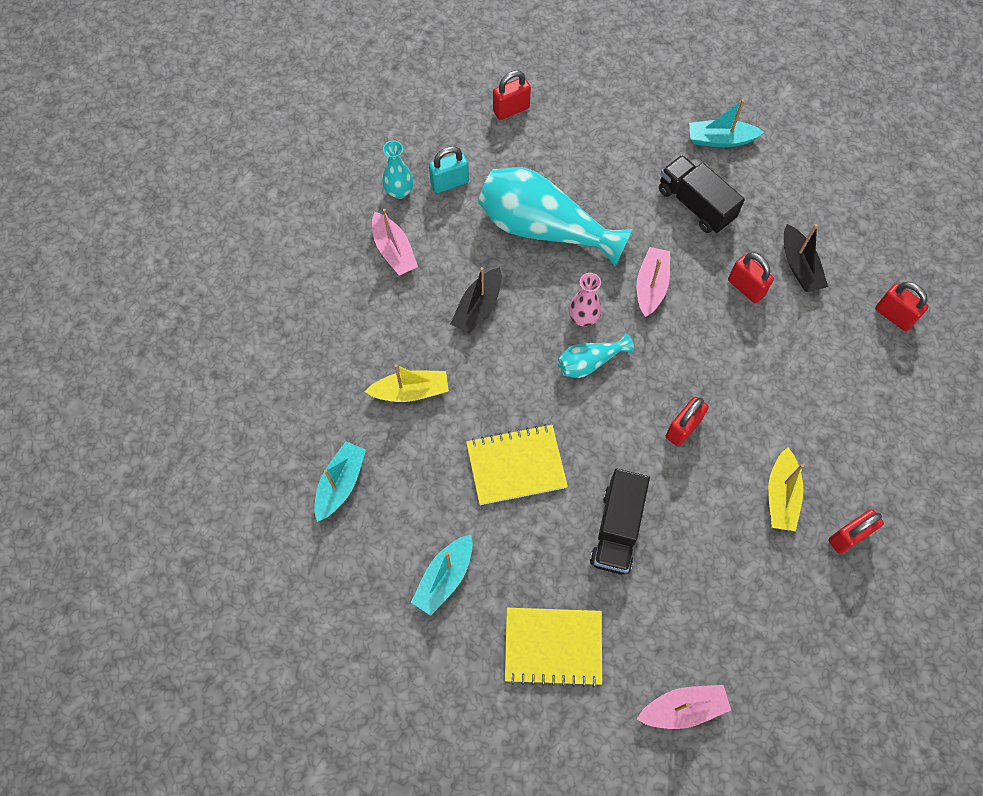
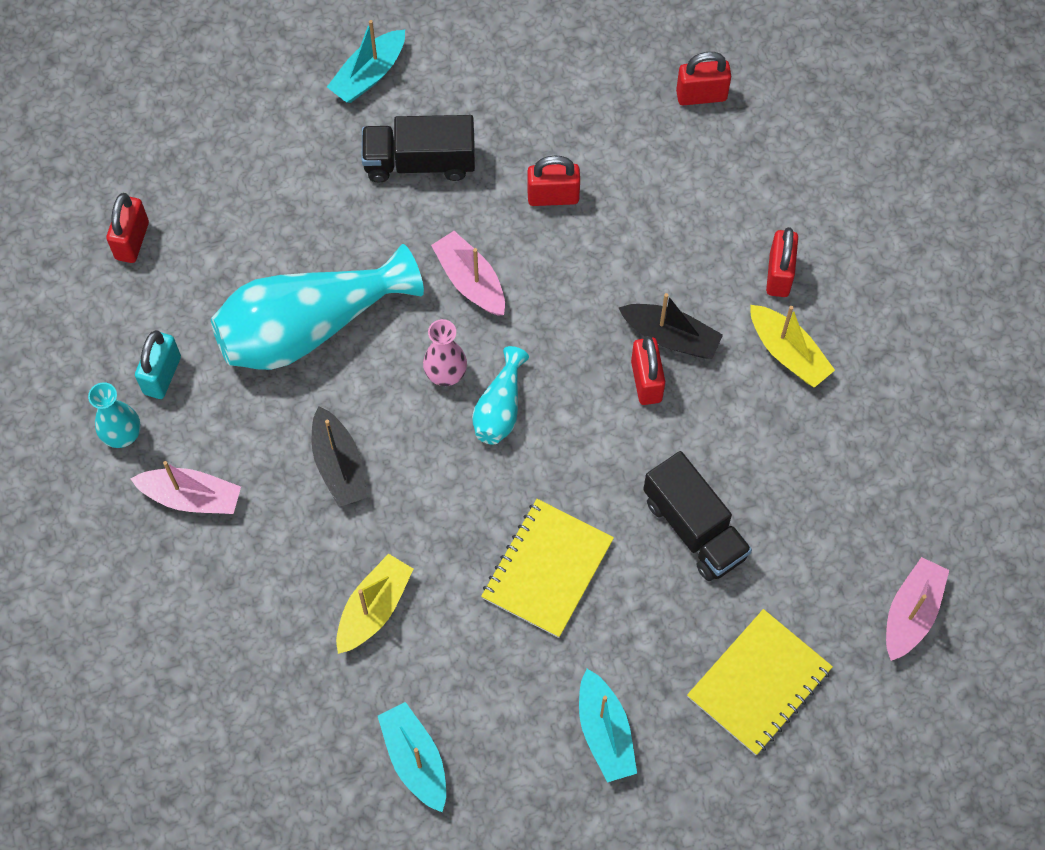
camera: 50 degrees left, 0 degrees up
black boat [784,224,828,292] -> black boat moved to [619,293,723,359]
red padlock [828,509,884,554] -> red padlock moved to [766,227,798,297]

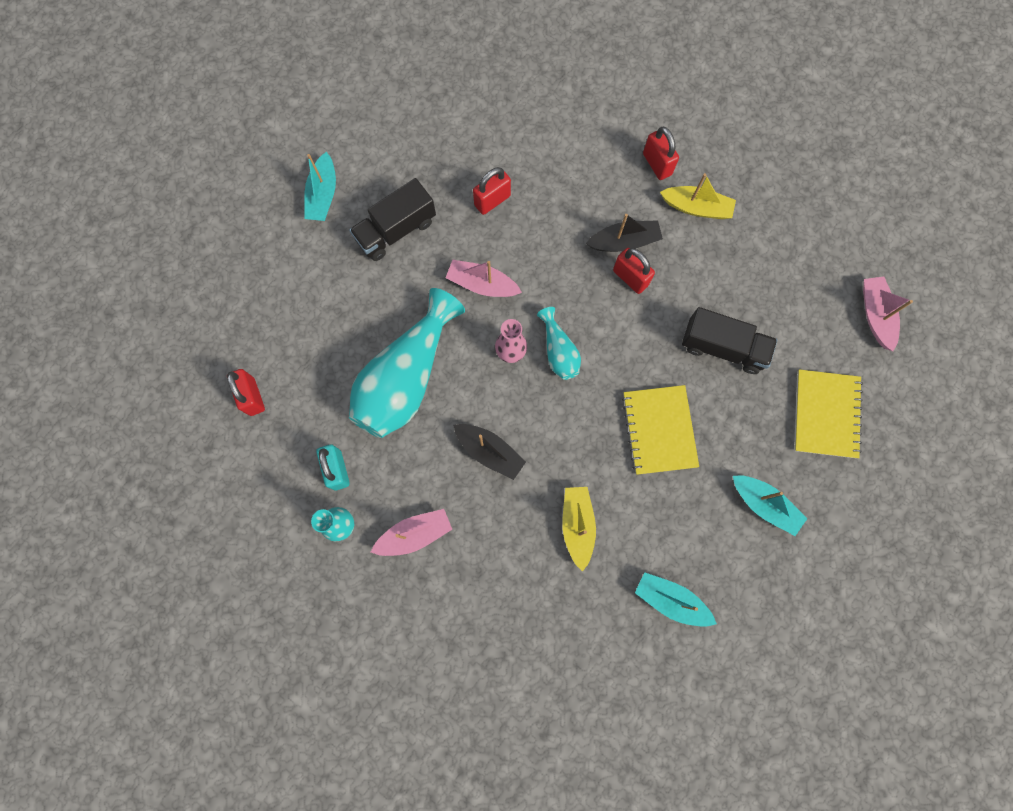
camera: 35 degrees left, 10 degrees up
red padlock [676,52,731,106] -> none

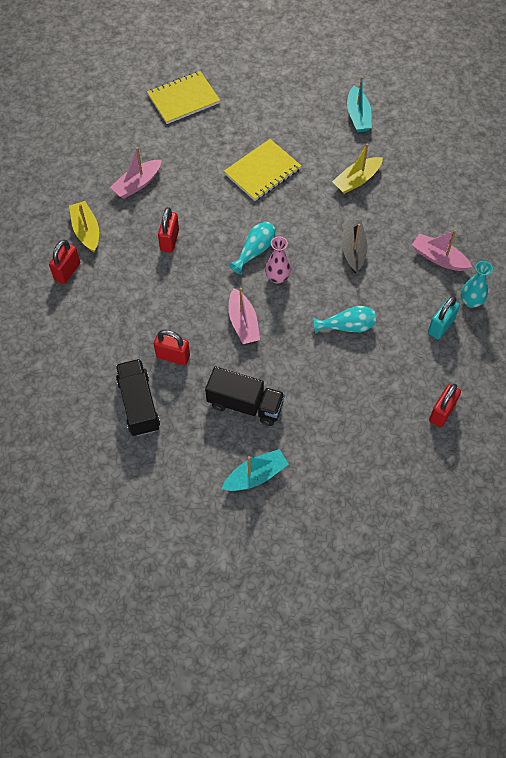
camera: 125 degrees left, 15 degrees down
turquoise vase [349,288,465,438] -> turquoise vase [313,306,376,334], size x0.48
black boat [586,214,663,252] -> none
black truck [682,307,777,374] -> black truck moved to [116,359,160,436]
turquoise boat [733,475,808,536] -> none
pink boat [863,277,913,351] -> pink boat moved to [110,147,162,199]

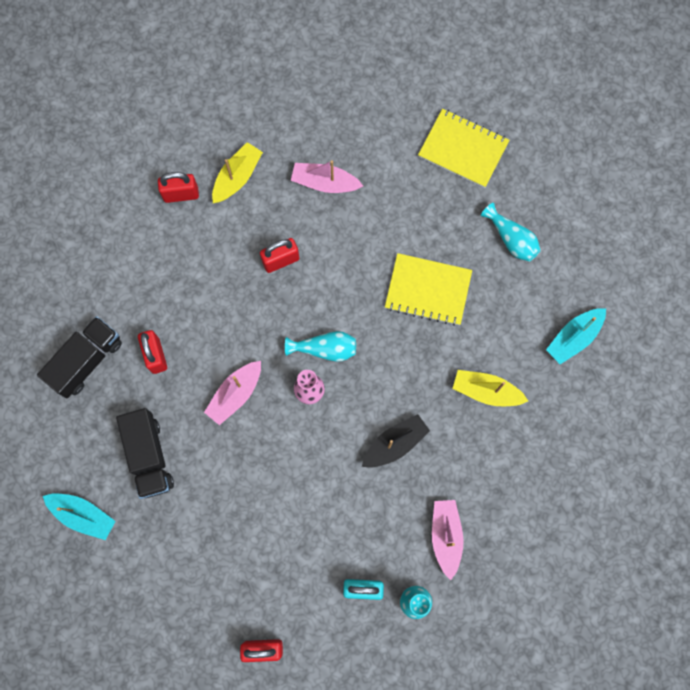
camera: 55 degrees right, 15 degrees up
turquoise vase [313,306,376,334] -> turquoise vase moved to [481,203,541,262]

